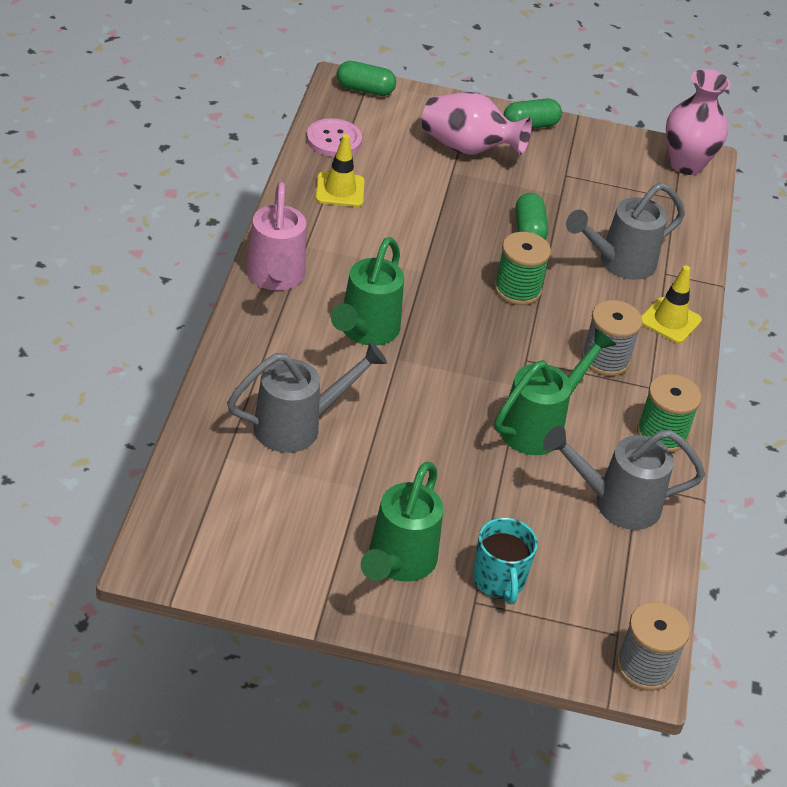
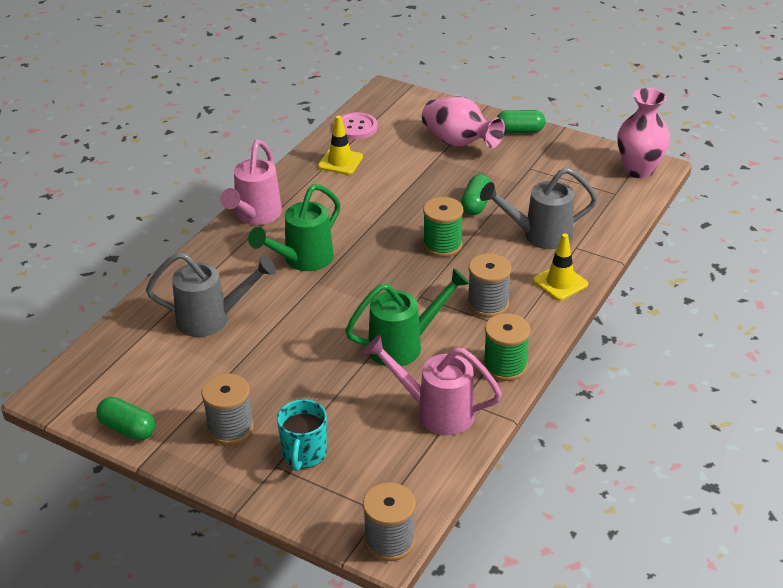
camera: 25 degrees right, 5 degrees down
green capsule [337,61,396,96] -> green capsule moved to [96,397,155,441]
green watering can [361,462,443,582] -> grey spool [201,374,254,445]
grey watering can [543,426,705,530] -> pink watering can [364,335,502,435]

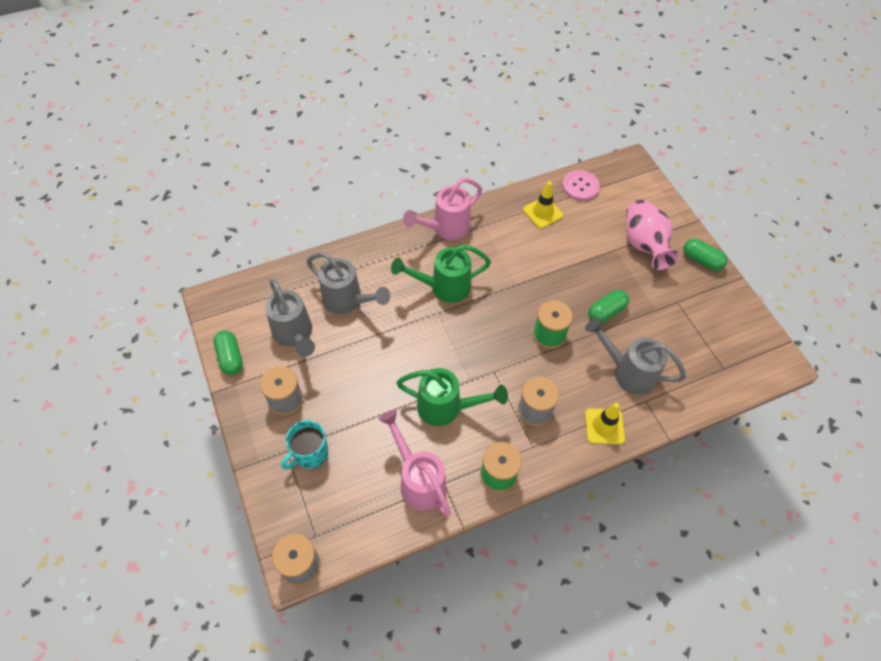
camera: 35 degrees right, 20 degrees up
pink vase [617,88,670,178] -> none
none -> grey watering can [265,278,315,357]

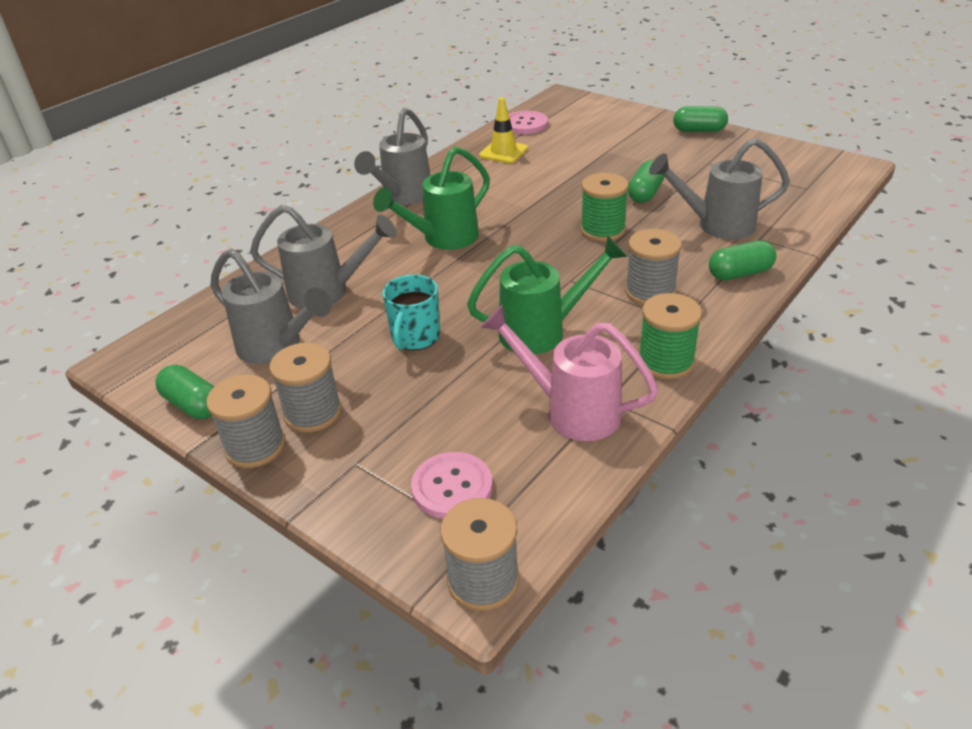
camera: 25 degrees left, 20 degrees down
turquoise mug [281,420,328,470] -> turquoise mug moved to [382,274,440,350]
pink watering can [403,178,482,240] -> grey watering can [354,108,430,204]
yellow traffic cone [585,403,625,444] -> green capsule [709,240,776,280]
pink vase [626,200,679,270] -> none
none -> grey spool [206,374,286,468]
none -> pink button [411,452,492,519]

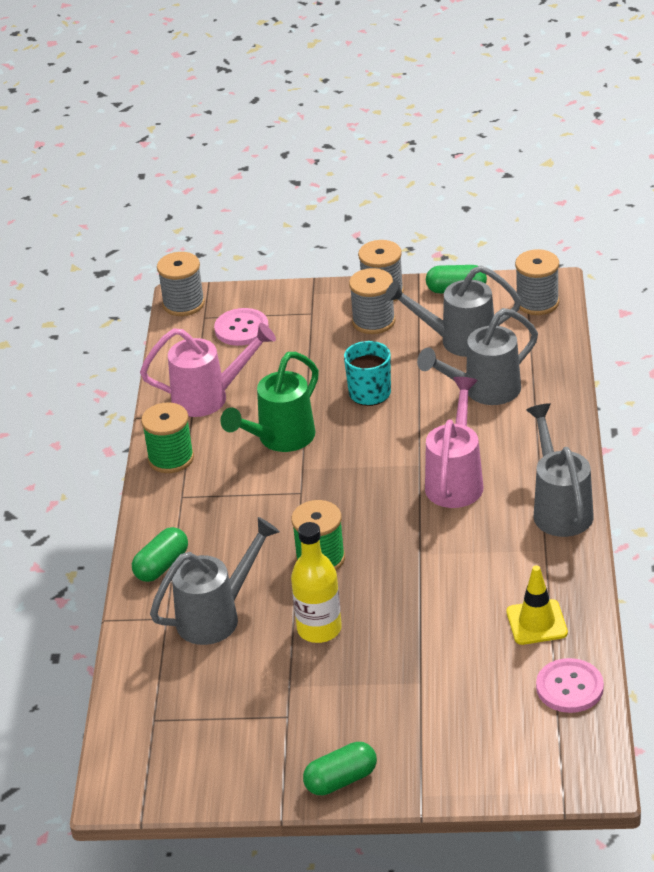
camera: 145 degrees right, 0 degrees up
green watering can [373,146,490,250] -> pink watering can [425,377,483,508]
grey spool [625,229,682,305] -> grey spool moved to [515,249,559,315]
green capsule [628,160,665,203] -> yellow bottle [291,522,342,643]

